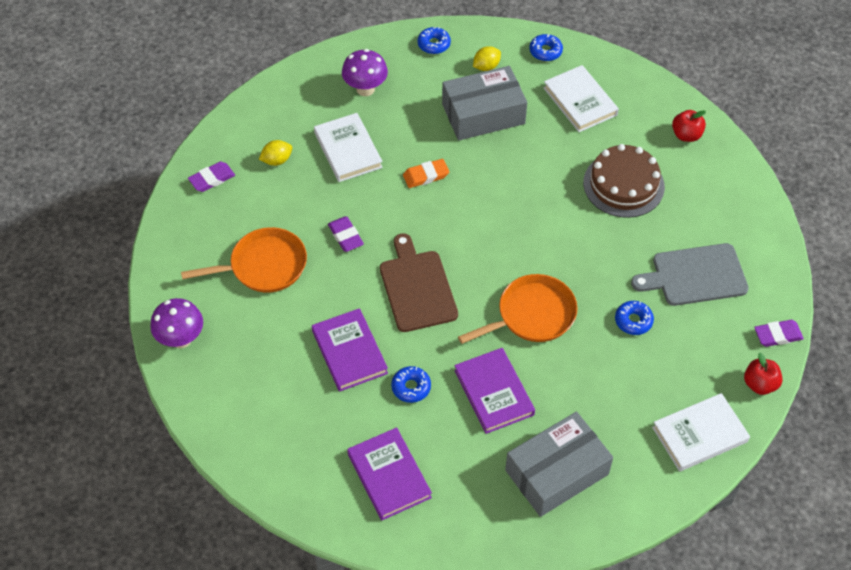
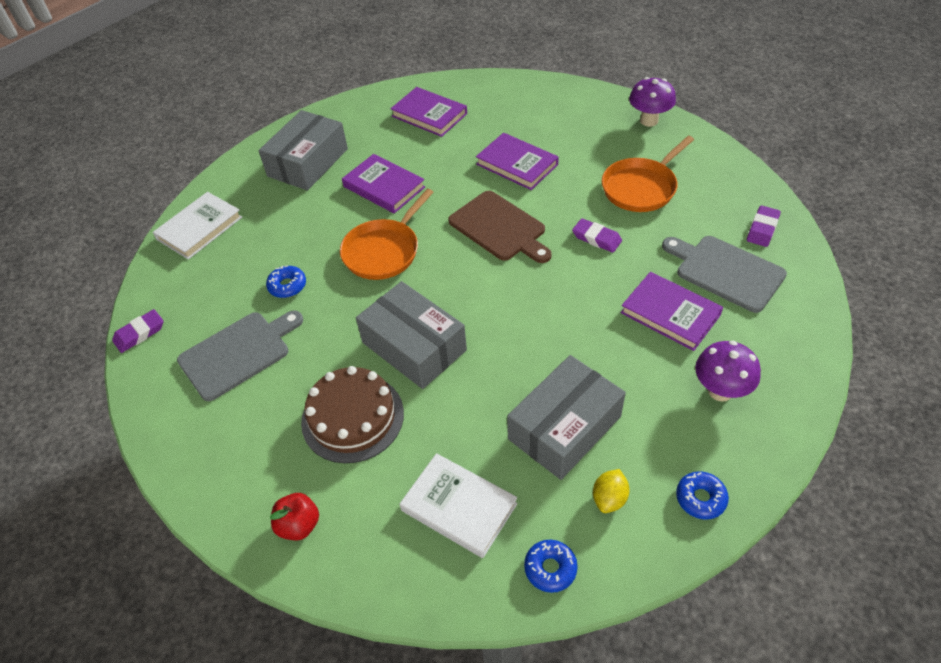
camera: 155 degrees right, 5 degrees down
yellow lemon [259,140,292,166] -> grey cutting board [662,236,787,313]
white book [314,113,383,182] -> purple book [621,272,723,351]
blue donut [391,366,431,403] -> none
orange eraser [403,159,449,188] -> none
red apple [744,353,783,395] -> none
none -> grey box [356,281,467,389]

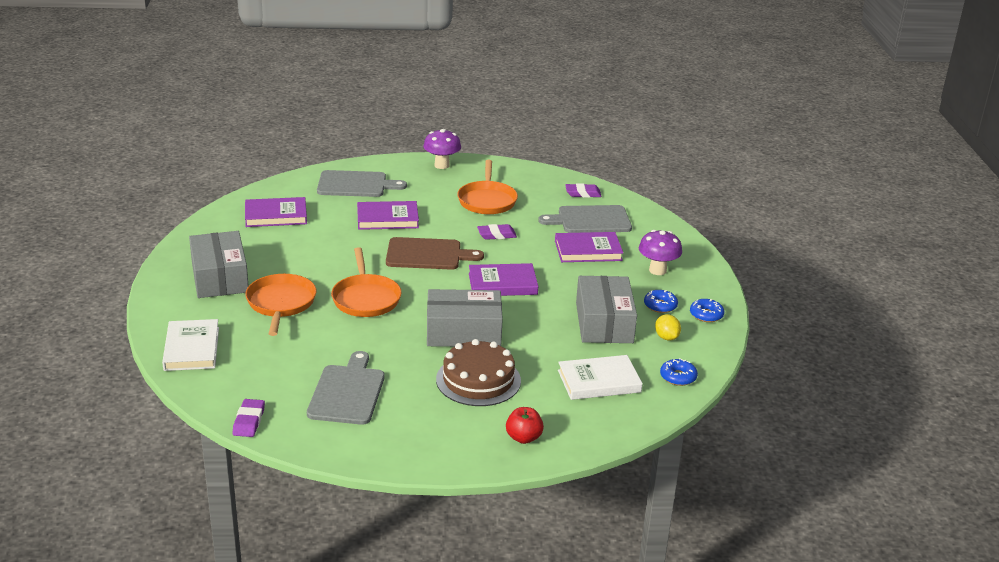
camera: 50 degrees left, 20 degrees down
blue donut [266,265,306,298] -> blue donut moved to [644,290,678,313]
purple book [342,154,425,213] -> purple book moved to [469,263,538,296]
purple eraser [747,205,781,247] -> purple eraser turned 75 degrees counterclockwise [565,183,602,198]
none -> orange pan [245,274,316,336]
none -> grey cutting board [317,170,407,197]

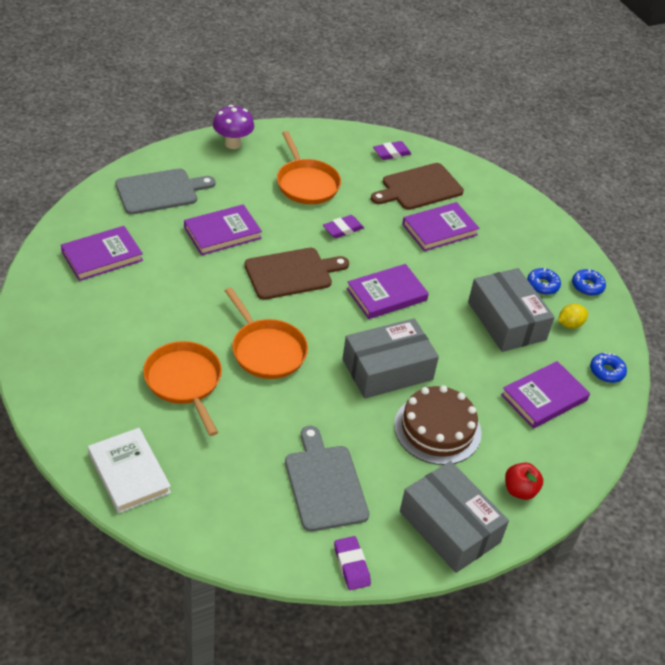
camera: 25 degrees left, 15 degrees up
grey box [189,231,249,298] -> grey box moved to [400,461,509,573]
purple eraser [233,399,265,437] -> purple eraser moved to [334,536,371,590]
grey cutting board [538,205,632,233] -> brown cutting board [371,163,464,210]
white book [558,355,643,400] -> purple book [501,361,590,429]
purple mushroom [639,230,682,275] -> none
yellow lemon [655,314,681,341] -> yellow lemon turned 75 degrees counterclockwise [558,304,588,328]

